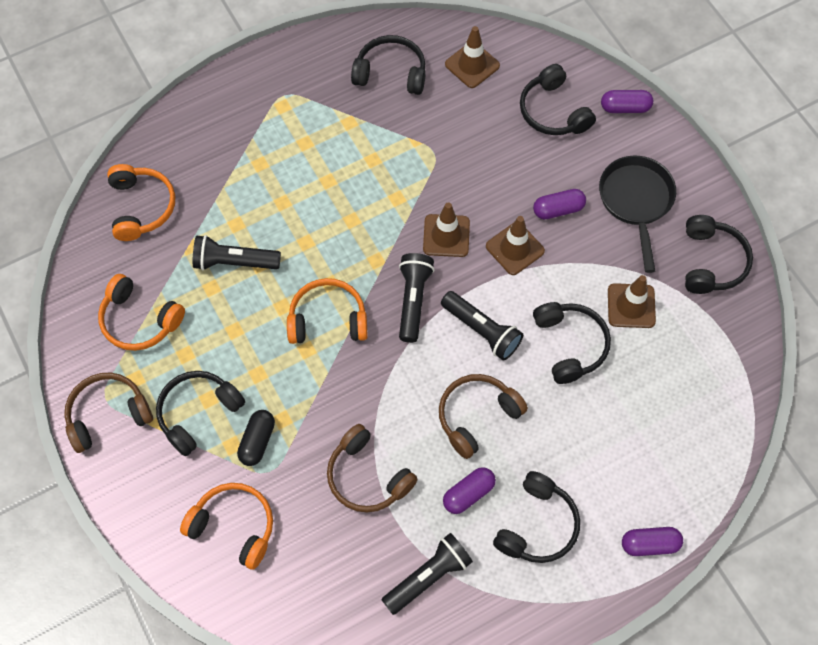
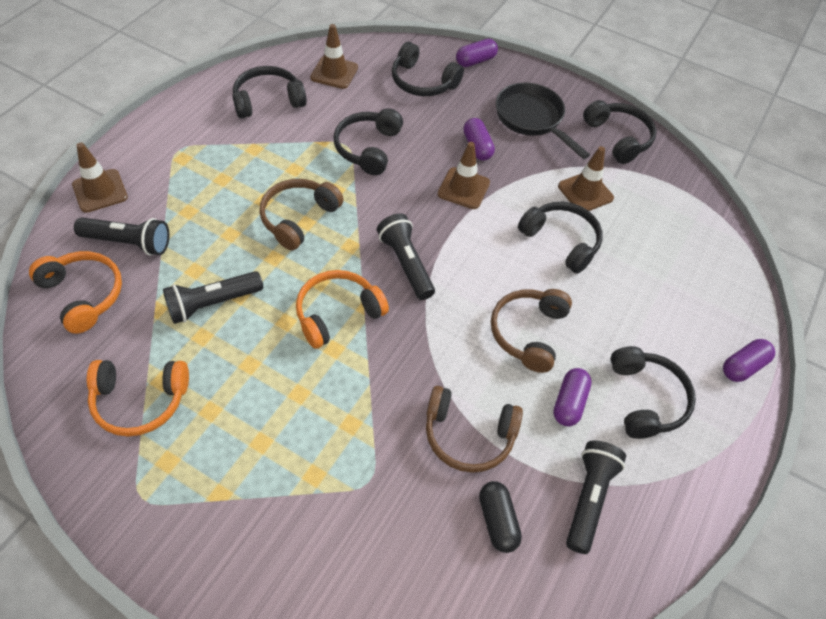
camera: 35 degrees left, 10 degrees down
brown headphones [64,373,153,453] -> brown headphones moved to [259,179,344,250]
black headphones [156,371,245,456] -> black headphones moved to [333,108,403,175]
orange headphones [180,483,273,570] -> none
black capsule [237,410,275,466] -> black capsule moved to [479,481,522,553]
brown traffic cone [423,202,470,257] -> brown traffic cone moved to [72,142,128,213]
black flashlight [441,291,523,360] -> black flashlight moved to [74,218,170,256]
purple capsule [533,189,586,219] -> purple capsule turned 60 degrees counterclockwise [463,118,495,160]

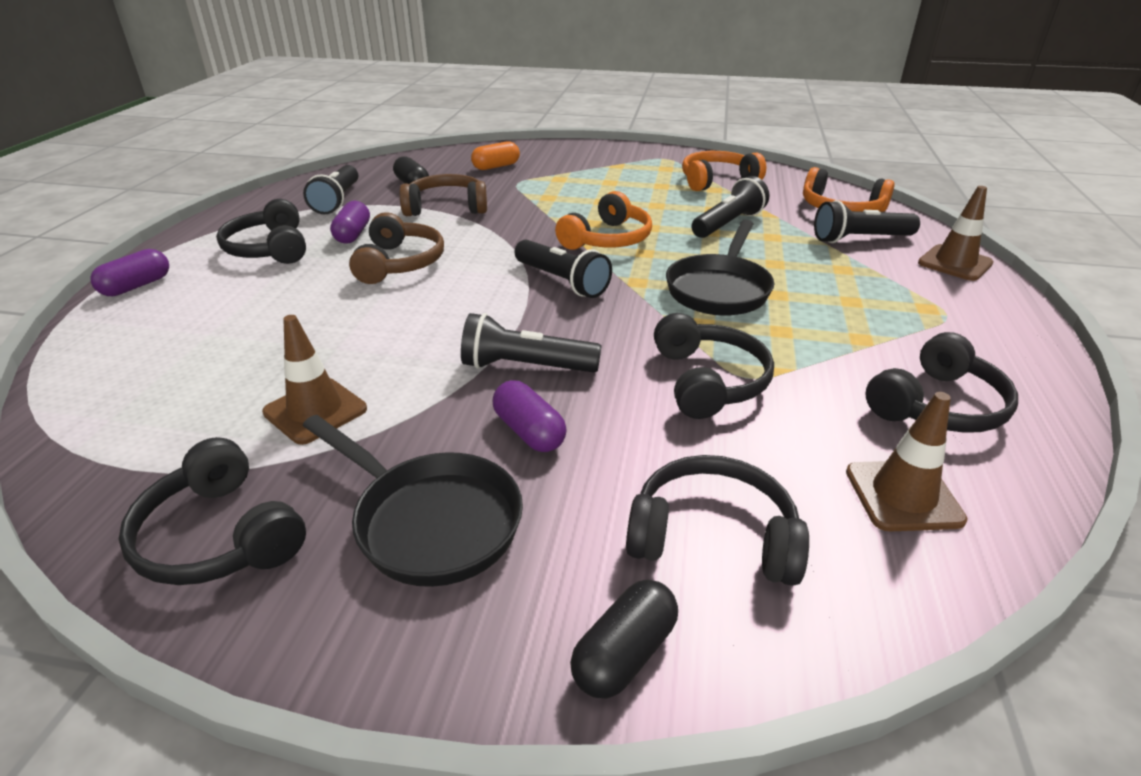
camera: 165 degrees right, 20 degrees down
brown headphones [259,179,344,250] -> black pan [666,220,774,316]
brown traffic cone [438,142,490,209] -> black flashlight [461,313,602,373]
purple capsule [456,39,498,67] -> black capsule [570,580,678,698]
black headphones [518,202,603,274] -> none
none -> orange capsule [471,141,520,170]

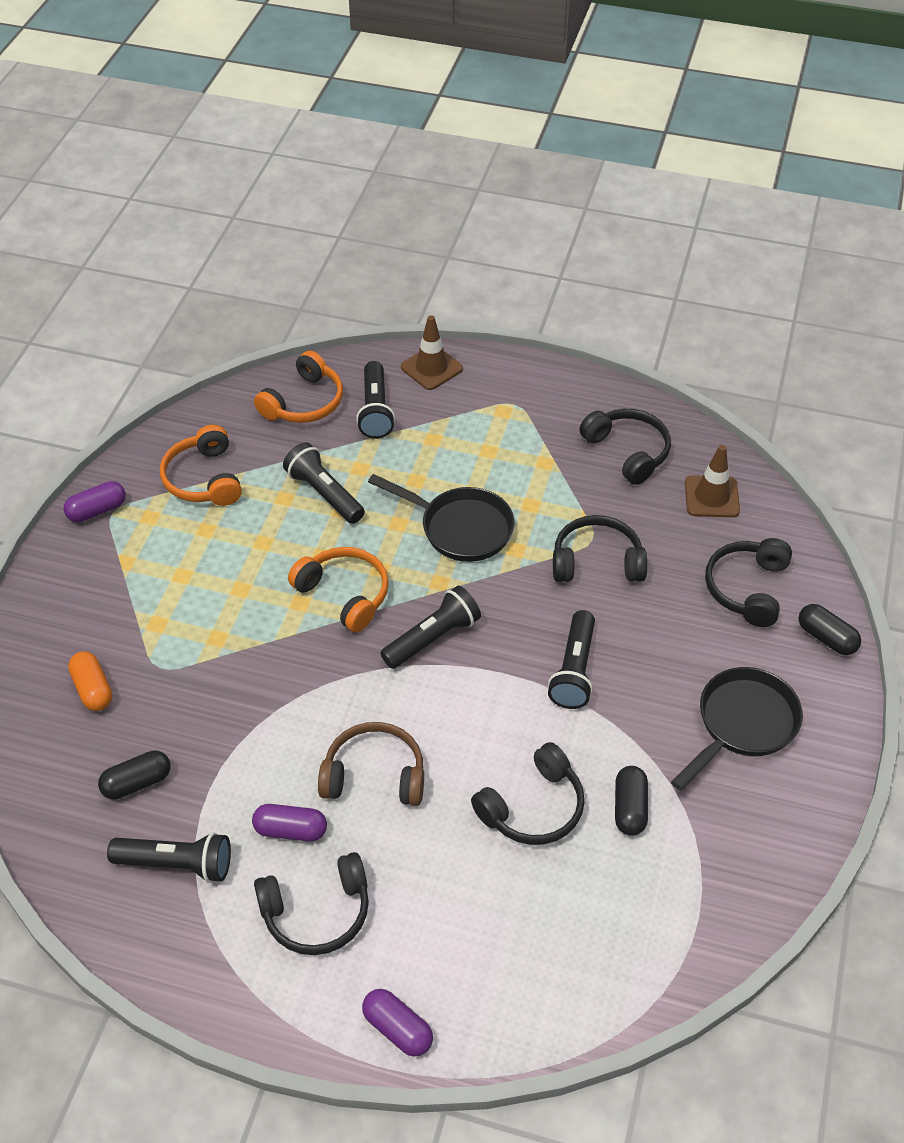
camera: 85 degrees left, 15 degrees up
black headphones [119,437,306,585] -> black headphones moved to [471,742,585,845]
brown traffic cone [262,315,367,445] -> black capsule [615,766,648,836]
brown headphones [400,174,487,216] -> none
purple capsule [493,380,567,452] -> purple capsule moved to [64,481,126,522]

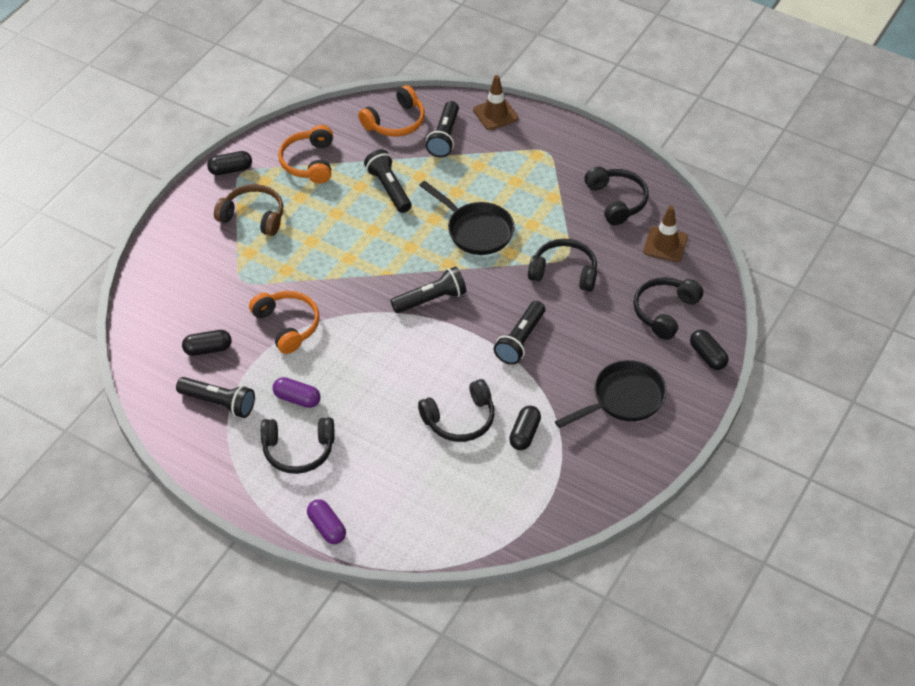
camera: 15 degrees right, 0 degrees up
purple capsule [64,481,126,522] -> black capsule [207,151,252,175]
orange capsule [68,652,112,711] -> none
orange headphones [288,547,389,632] -> orange headphones moved to [249,291,320,354]
brown headphones [318,722,424,806] -> brown headphones moved to [214,184,283,236]

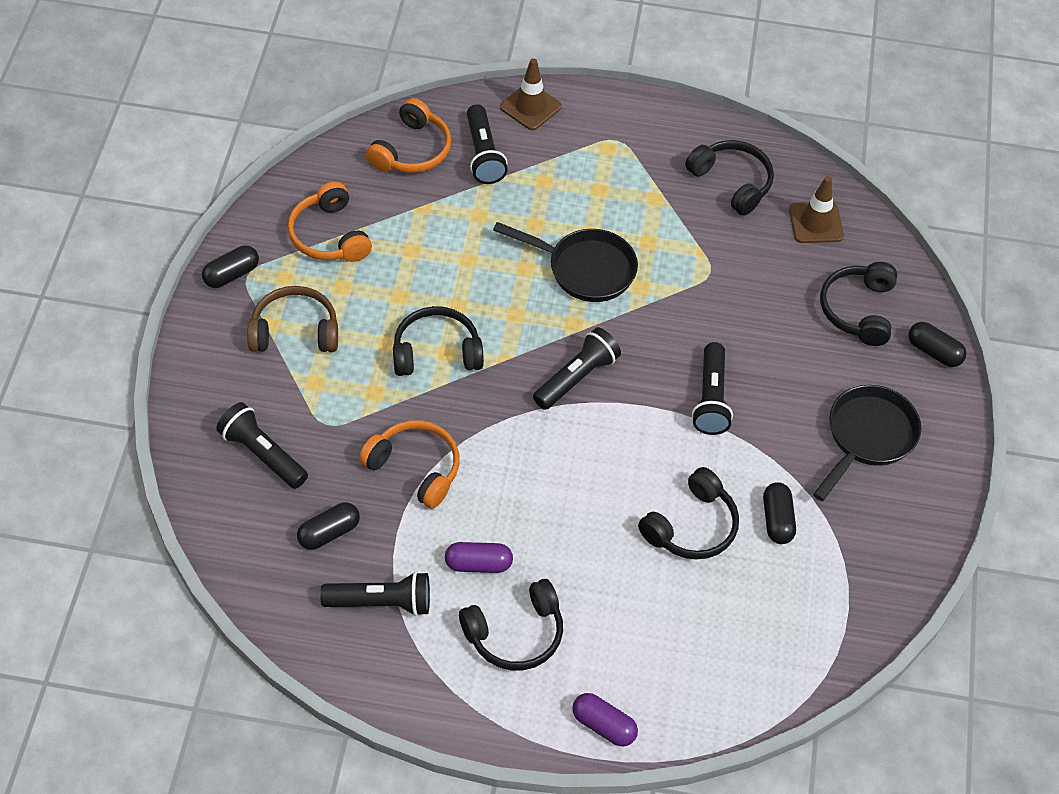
camera: 25 degrees left, 5 degrees up
black flashlight [364,149,412,213] -> black flashlight moved to [216,402,308,489]
black headphones [528,239,597,292] -> black headphones moved to [393,306,484,376]

